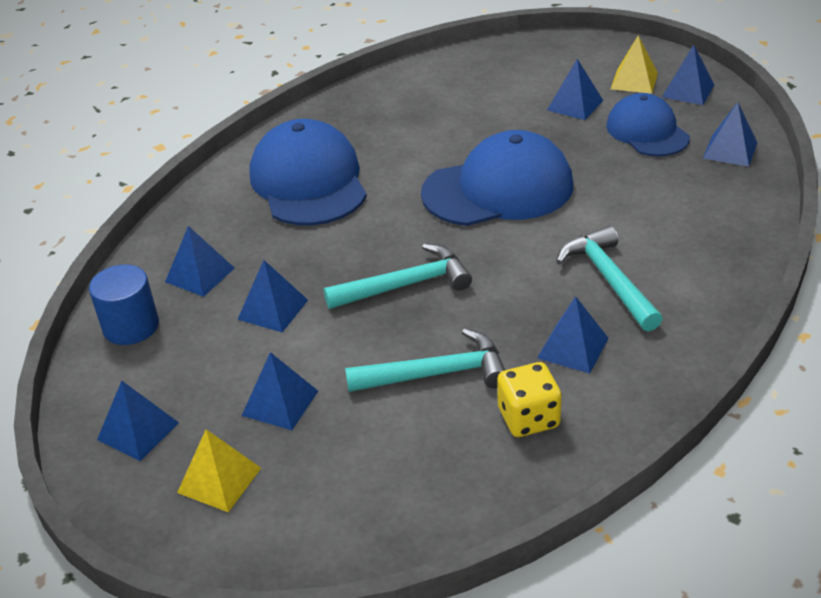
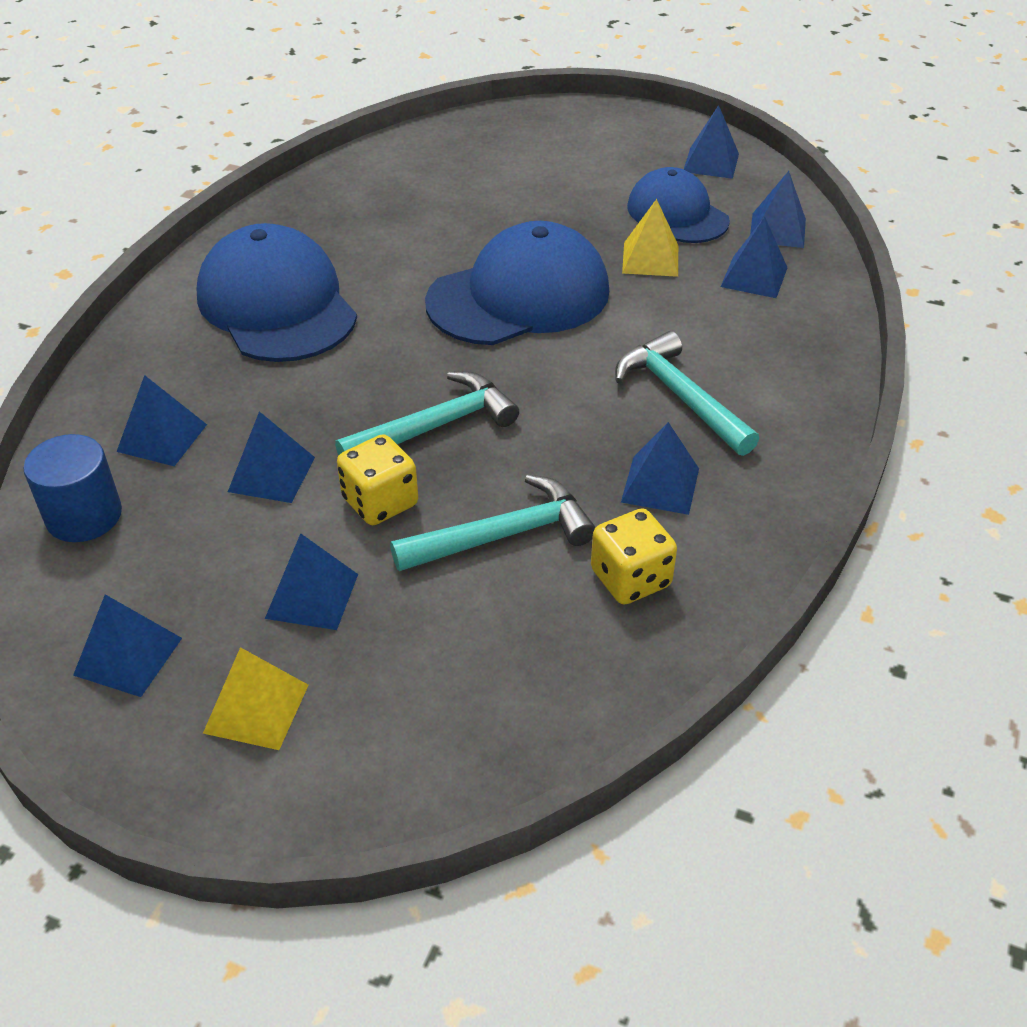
camera: 15 degrees left, 5 degrees up
blue pyramid [547,59,603,120] -> blue pyramid moved to [721,217,788,298]
yellow pyramid [611,35,658,94] -> yellow pyramid moved to [622,199,678,277]
none -> yellow dice [337,434,418,525]

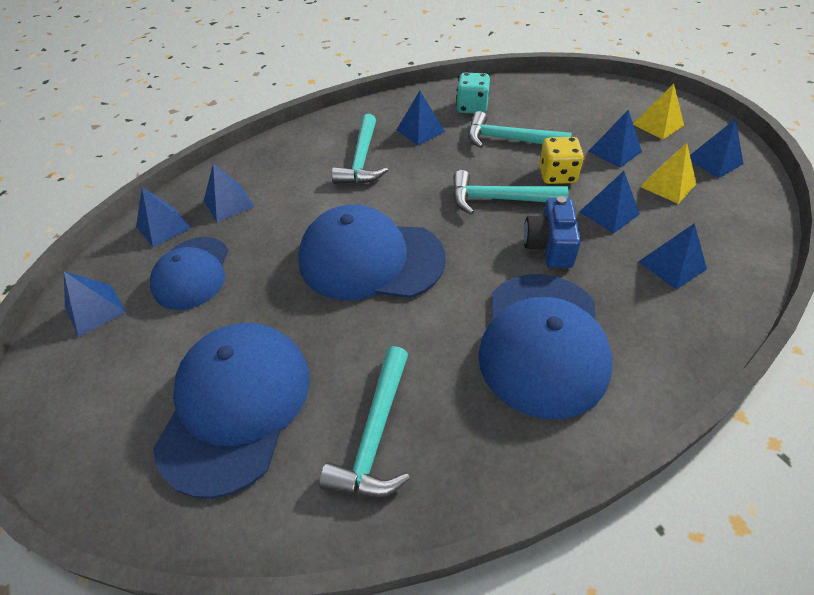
camera: 140 degrees left, 5 degrees up
blue cylinder [24,434,122,542] -> none
yellow dice [591,508,677,604] -> turquoise dice [456,73,490,114]
yellow pyramid [622,199,678,277] -> yellow pyramid moved to [640,143,697,204]
none -> blue cap [153,323,310,498]
none -> turquoise hammer [319,346,410,497]
none -> blue camera [523,196,581,268]

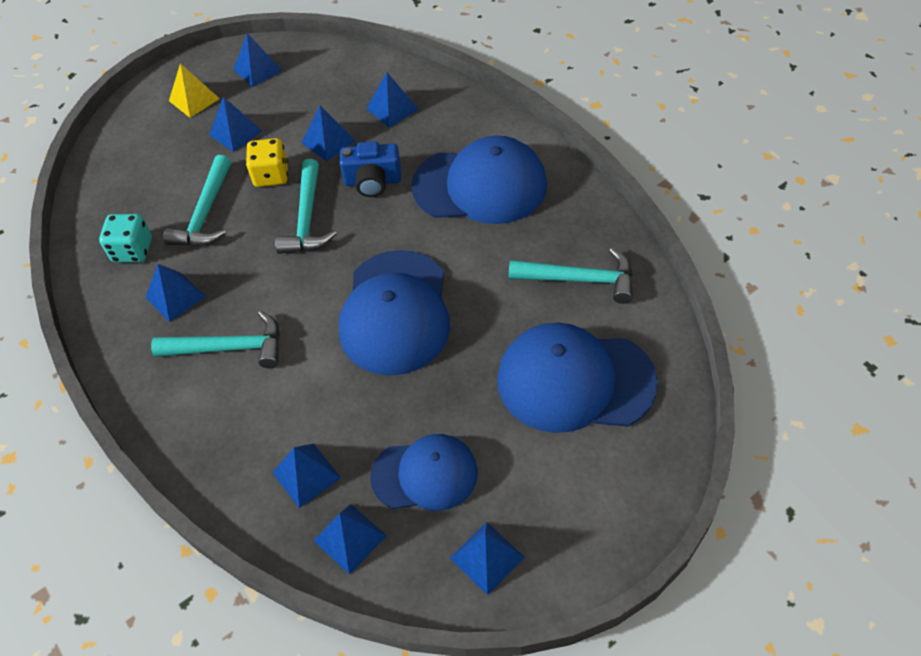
camera: 95 degrees left, 5 degrees up
yellow pyramid [640,143,697,204] -> none

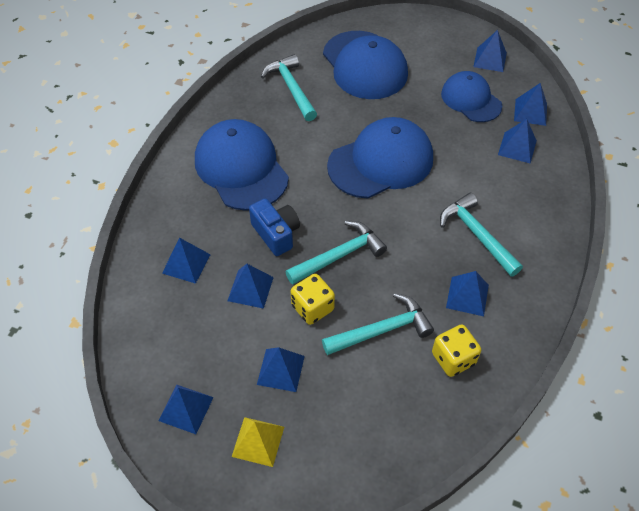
camera: 125 degrees left, 0 degrees up
turquoise dice [99,214,152,262] -> yellow dice [432,324,481,377]

